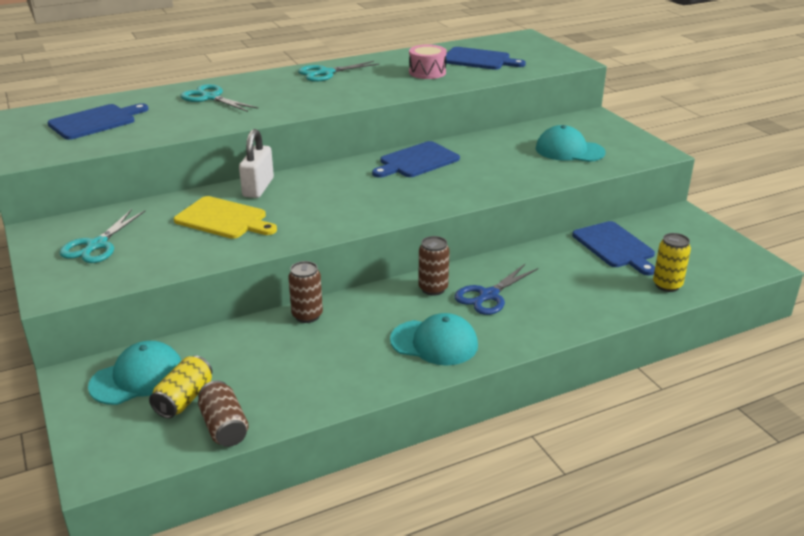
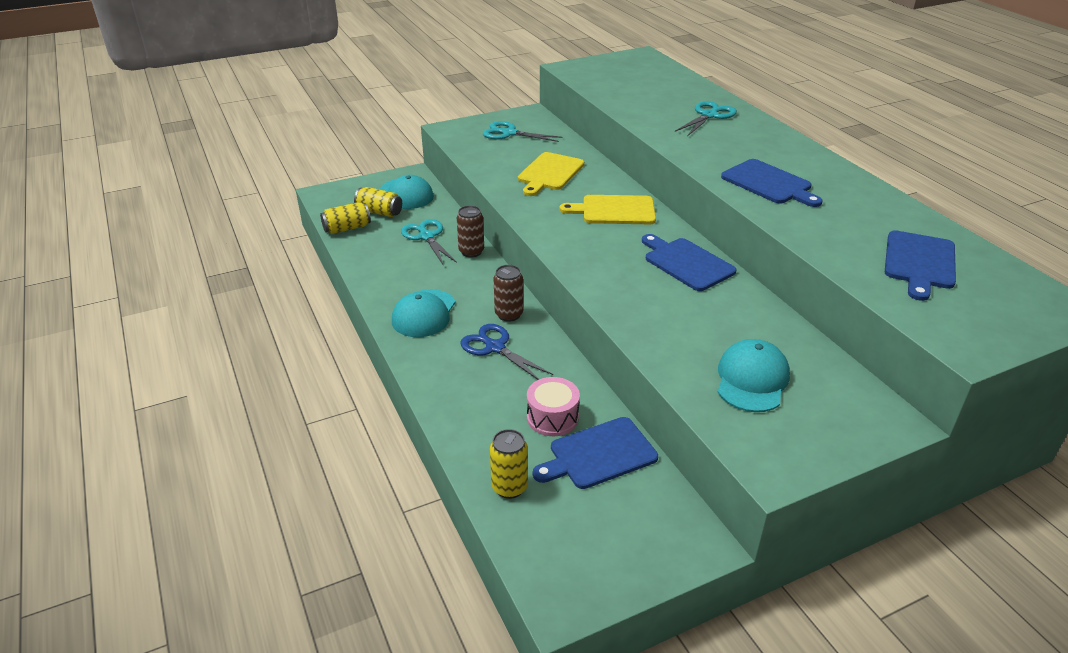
camera: 90 degrees right, 5 degrees up
blue cutting board [48,103,148,140] -> blue cutting board moved to [721,159,823,207]
brown can [198,380,249,447] -> yellow can [320,202,371,234]
white padlock [239,129,274,198] -> none
turquoise scissors [298,61,380,82] -> turquoise scissors moved to [401,219,457,264]
pink drum [409,44,447,79] -> pink drum moved to [527,377,580,436]
none -> yellow cutting board [560,195,656,224]

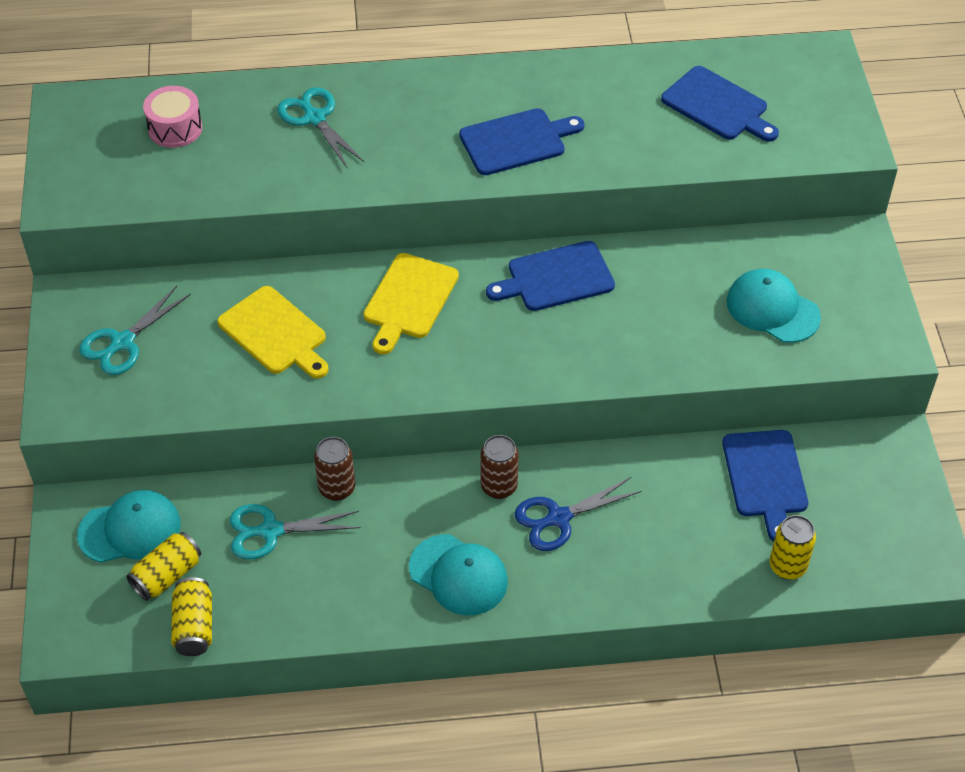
camera: 70 degrees left, 15 degrees up
pink drum [527,377,580,436] -> pink drum moved to [143,86,203,148]

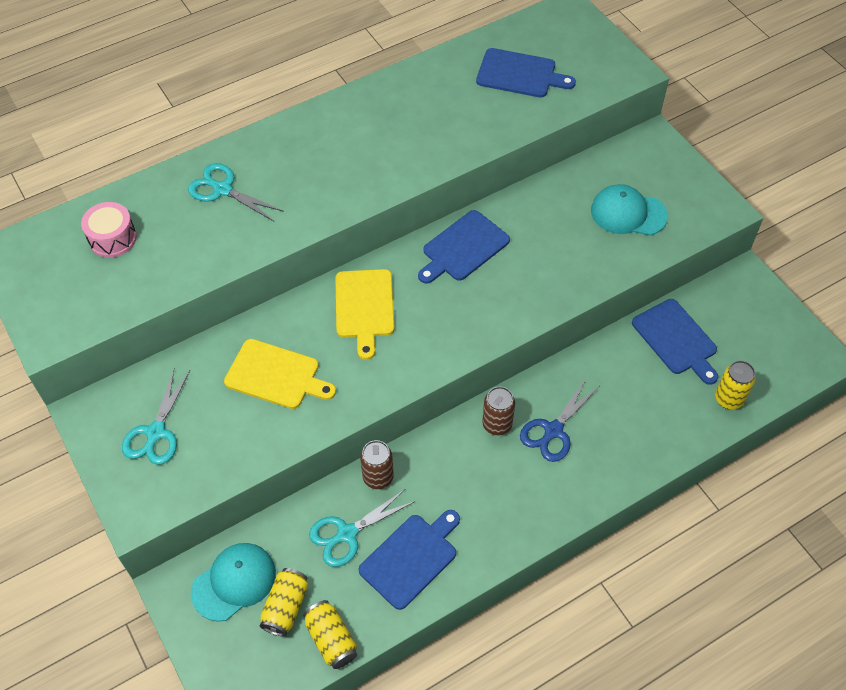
camera: 25 degrees left, 5 degrees up
turquoise cap [409,534,508,616] -> none
blue cutting board [459,108,585,175] -> blue cutting board moved to [359,510,460,610]

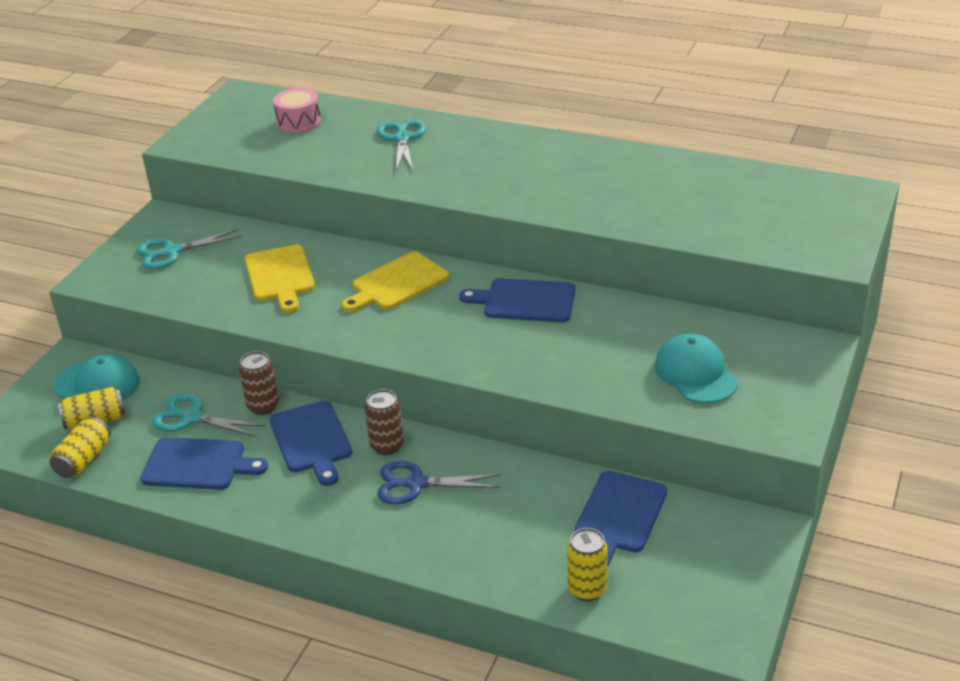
camera: 55 degrees right, 20 degrees down
blue cutting board [476,48,576,98] -> blue cutting board moved to [270,401,352,486]

